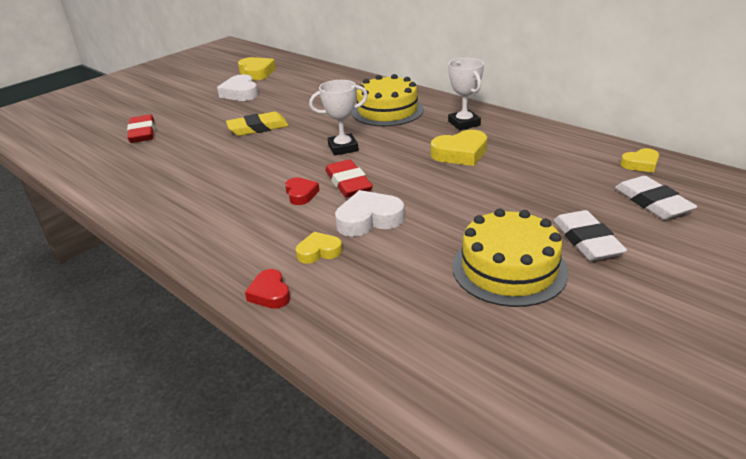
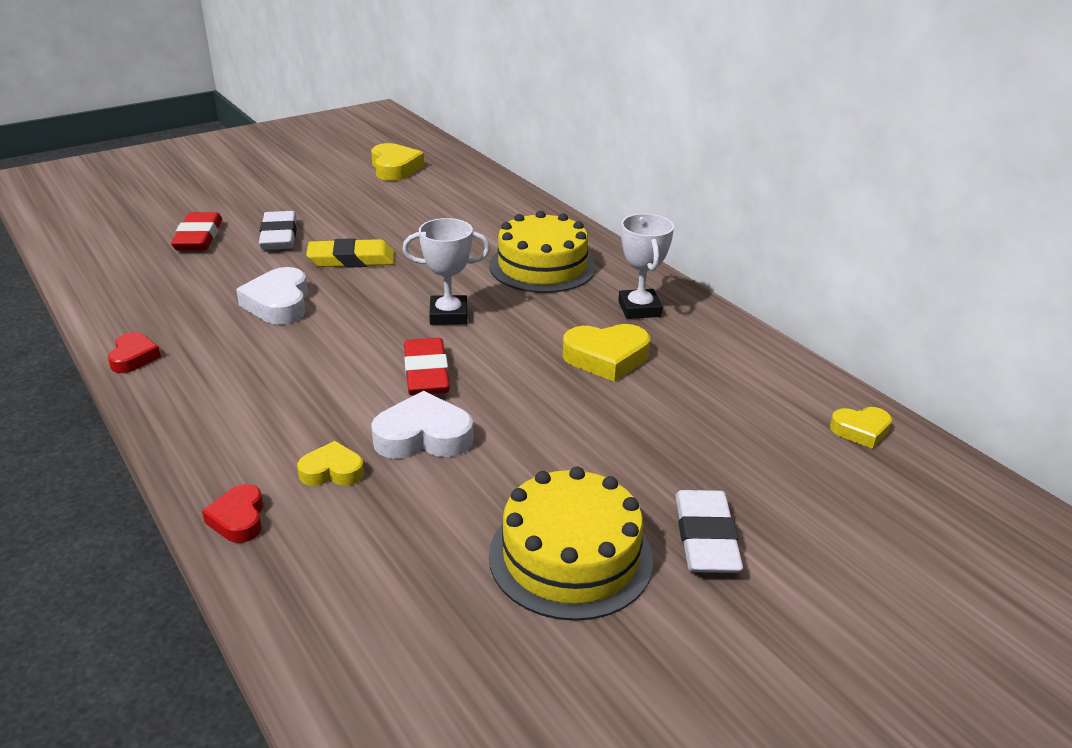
camera: 10 degrees right, 0 degrees up
white heart [217,74,258,101] -> white heart moved to [236,267,308,324]
red heart [285,177,320,205] -> red heart moved to [108,332,161,373]
white eraser [615,176,697,220] -> white eraser moved to [259,211,297,250]

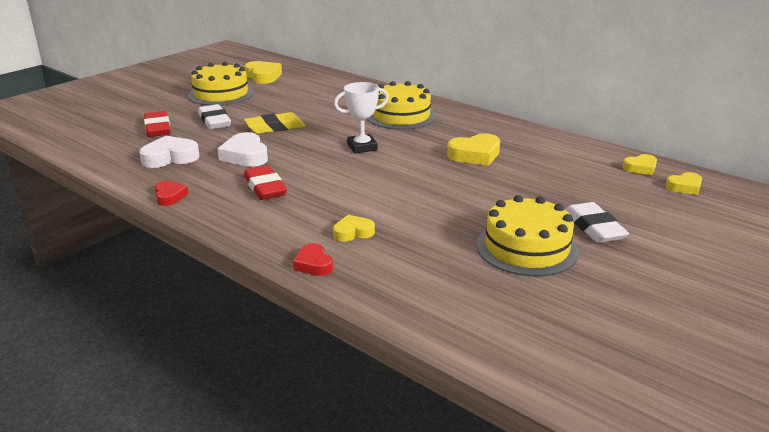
camera: 15 degrees left, 5 degrees down
white heart [371,391,474,459] -> white heart moved to [139,136,199,168]
red eraser [404,338,450,395] -> red eraser moved to [244,165,287,200]
white trophy [618,214,674,319] -> none
none -> yellow cake [188,62,254,106]
none -> yellow heart [666,172,702,195]

